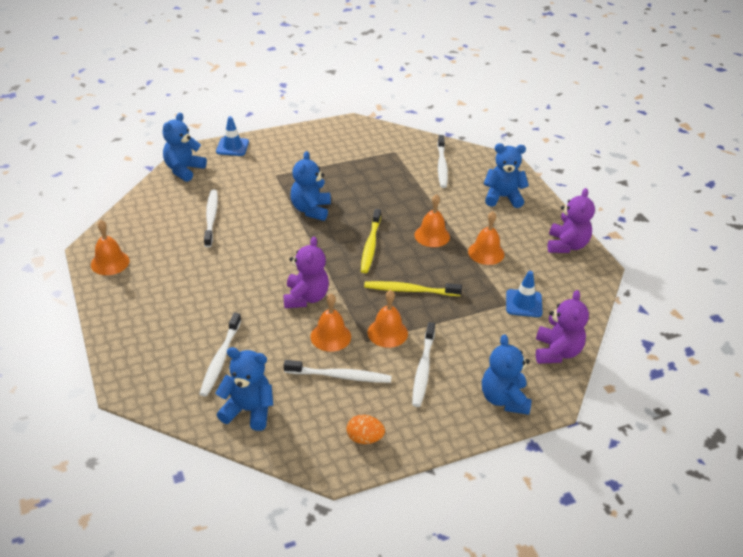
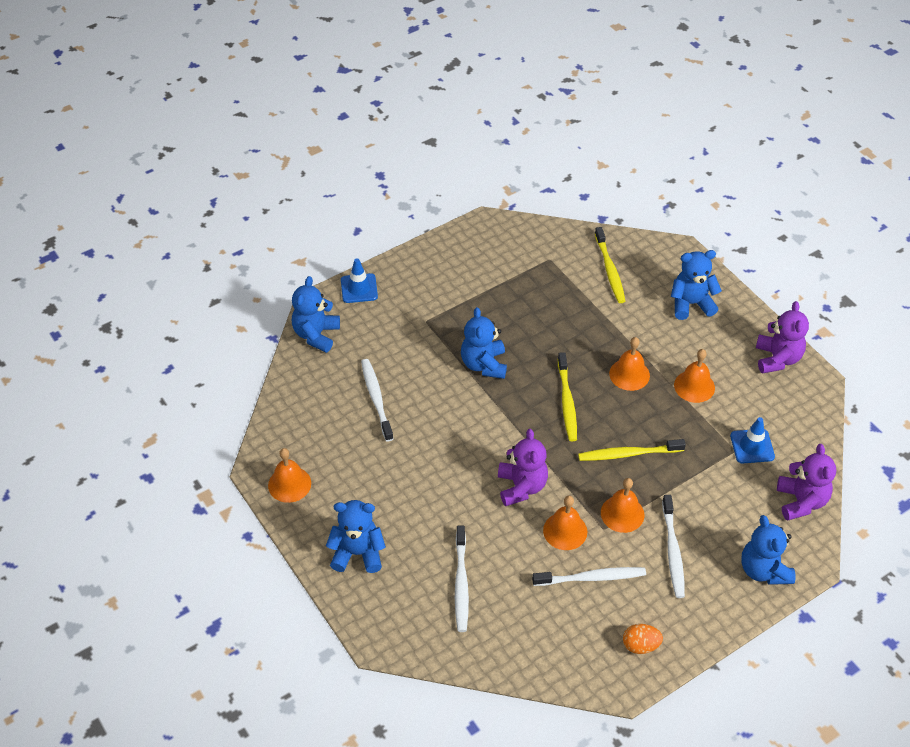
camera: 10 degrees left, 10 degrees up
blue teddy bear [216,347,273,431] -> blue teddy bear moved to [326,500,386,573]
white toothbrush [437,135,448,188] -> yellow toothbrush [595,227,625,303]

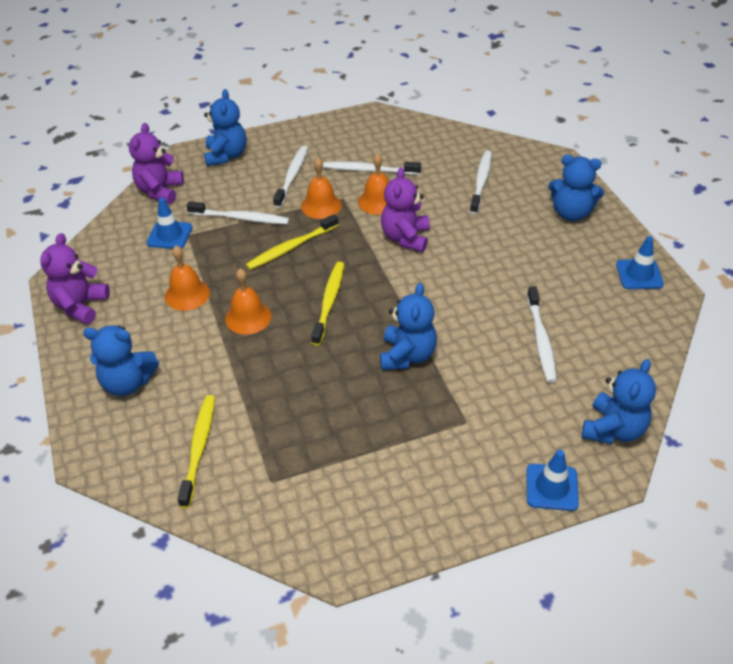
camera: 165 degrees left, 5 degrees down
orange bell [268,448,311,503] -> blue traffic cone [616,236,664,289]
yellow toothbrush [578,439,686,461] -> yellow toothbrush turned 135 degrees clockwise [246,214,339,270]
orange egg [623,624,663,654] -> none
none -> white toothbrush [187,201,289,224]

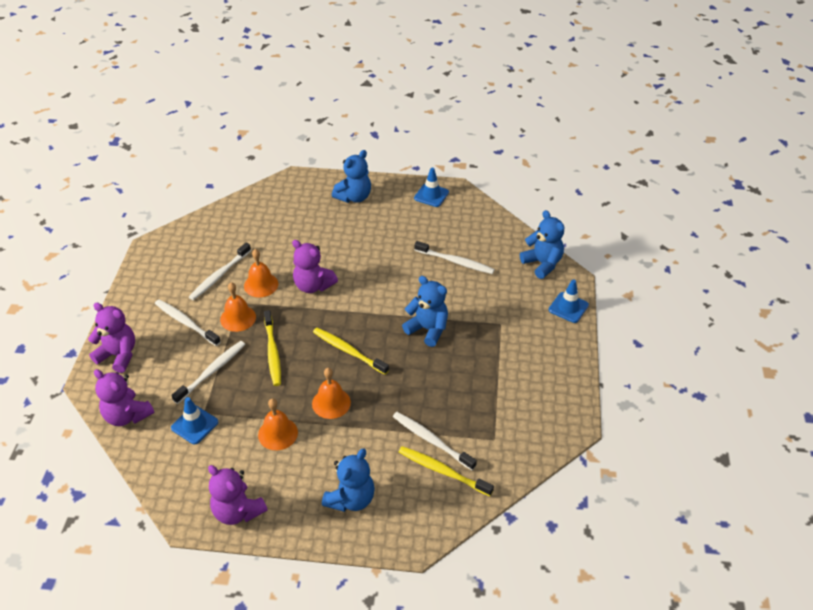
camera: 65 degrees left, 0 degrees up
blue teddy bear [204,89,246,166] -> purple teddy bear [88,303,135,373]
white toothbrush [470,150,492,214] -> white toothbrush moved to [393,412,477,470]

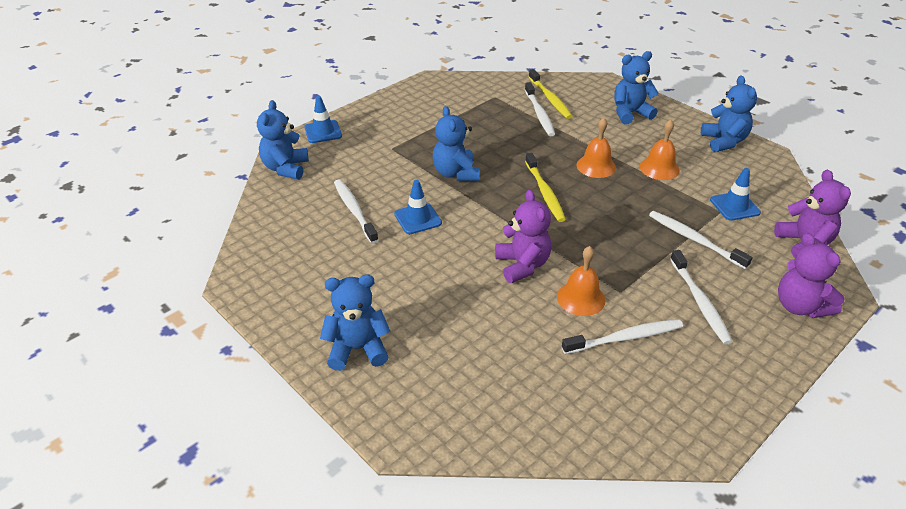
camera: 140 degrees left, 5 degrees down
white toothbrush [171,341,246,404] -> white toothbrush turned 60 degrees clockwise [649,211,752,269]
purple teddy bear [208,465,268,525] -> blue teddy bear [701,75,757,152]
orange bell [220,282,256,332] -> none
yellow toothbrush [264,310,281,386] -> none
blue traffic cone [414,168,449,207] -> blue traffic cone moved to [394,180,442,234]

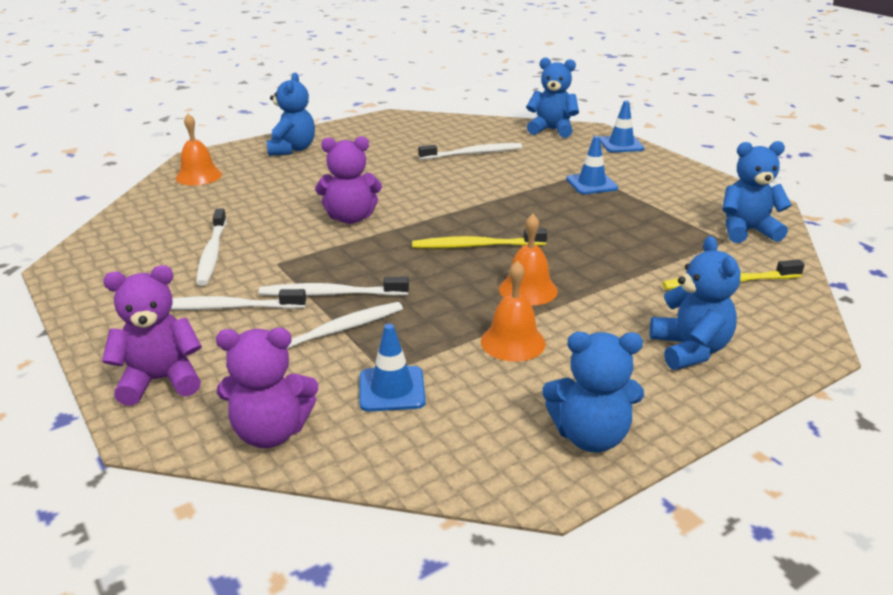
camera: 100 degrees right, 10 degrees down
blue traffic cone [394,180,442,234] -> blue traffic cone moved to [566,136,618,194]
blue teddy bear [433,106,479,181] -> blue teddy bear moved to [722,141,792,243]
white toothbrush [525,82,555,136] -> white toothbrush moved to [259,277,409,296]
orange bell [557,246,605,316] -> orange bell moved to [176,114,222,186]

